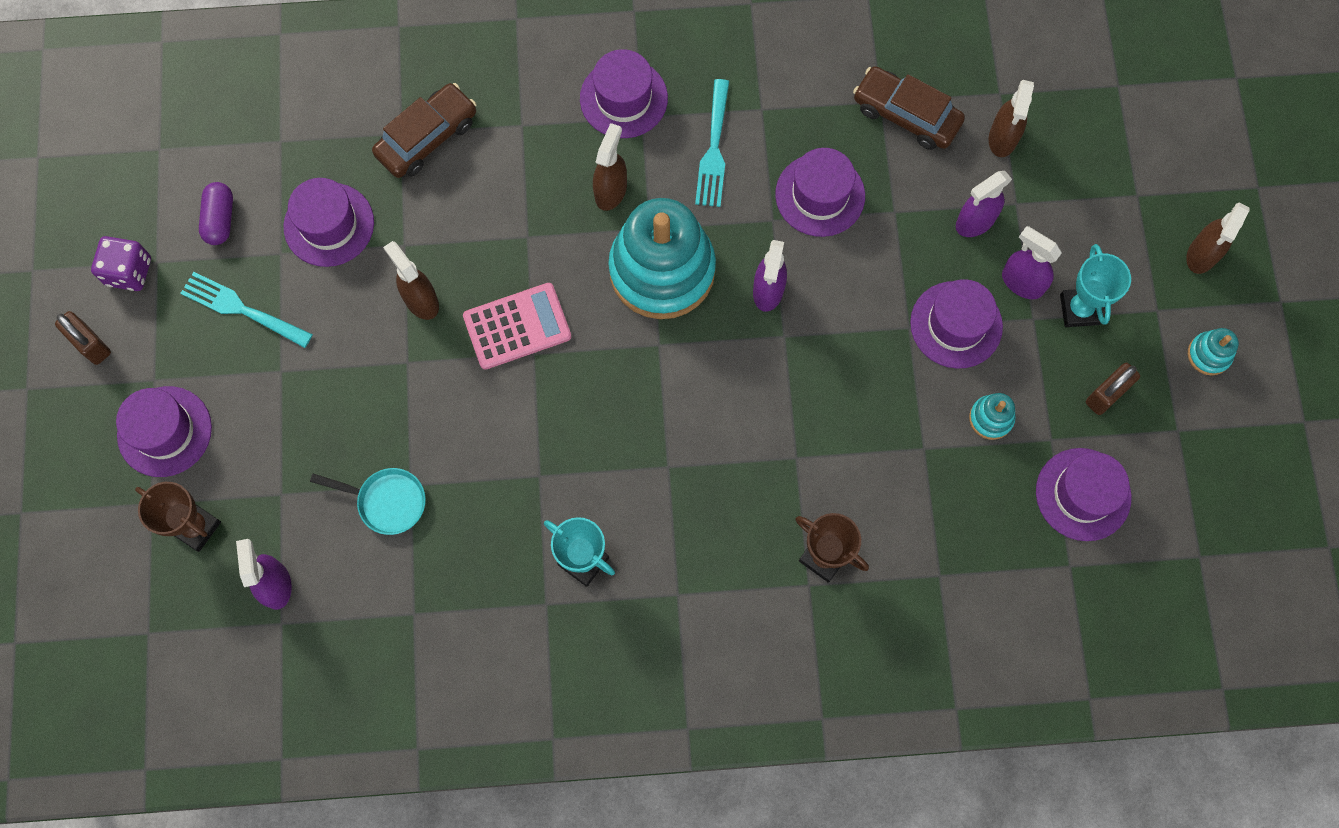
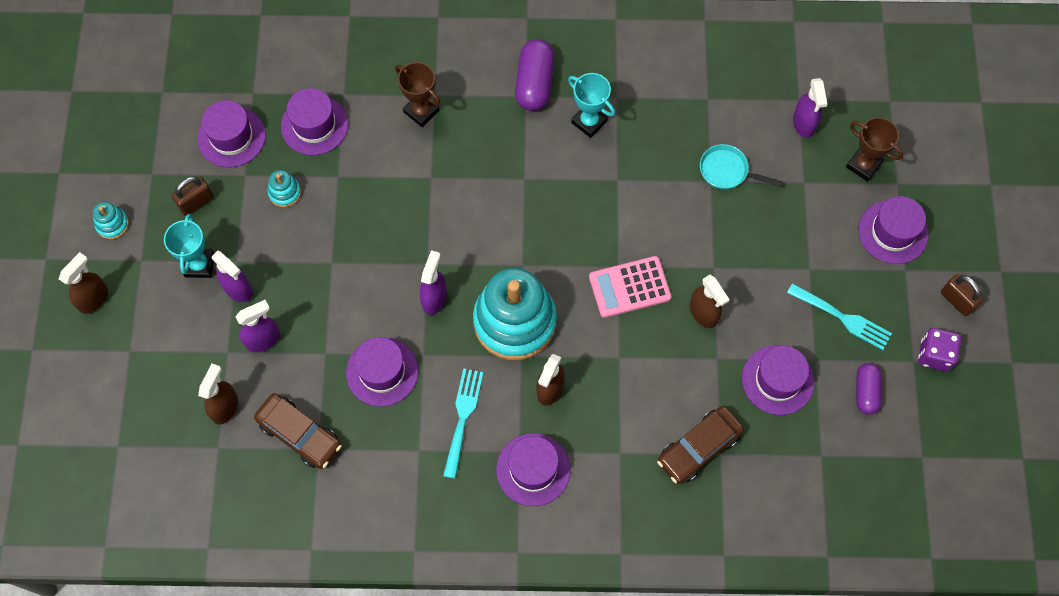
camera: 175 degrees left, 5 degrees down
purple hat [910,279,1003,369] -> purple hat moved to [281,88,348,155]
none -> purple capsule [515,39,555,111]

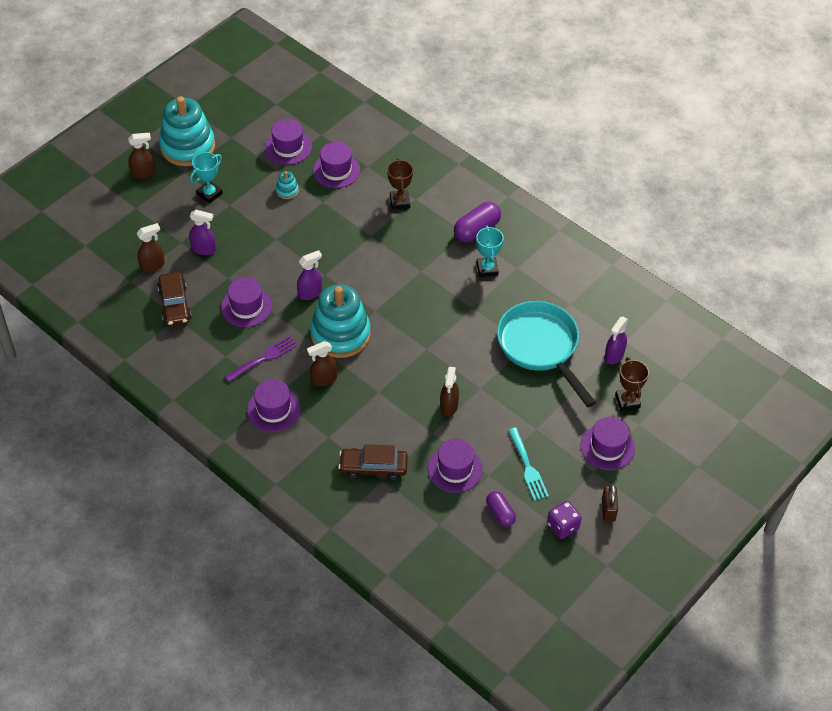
camera: 40 degrees right, 15 degrees down
turquoise stacking toy [93,202,129,239] -> turquoise stacking toy [159,96,215,166], size x2.45
brown padlock [172,176,214,216] -> none
purple spray bottle [212,251,253,302] -> none
turquoise fork [443,368,483,479] -> purple fork [224,336,298,382]
pink calculator [589,256,672,318] -> none
turquoise pan [700,144,783,189] -> turquoise pan [497,301,596,407], size x2.21
purple capsule [856,363,882,415] -> purple capsule turned 75 degrees counterclockwise [486,491,516,527]

